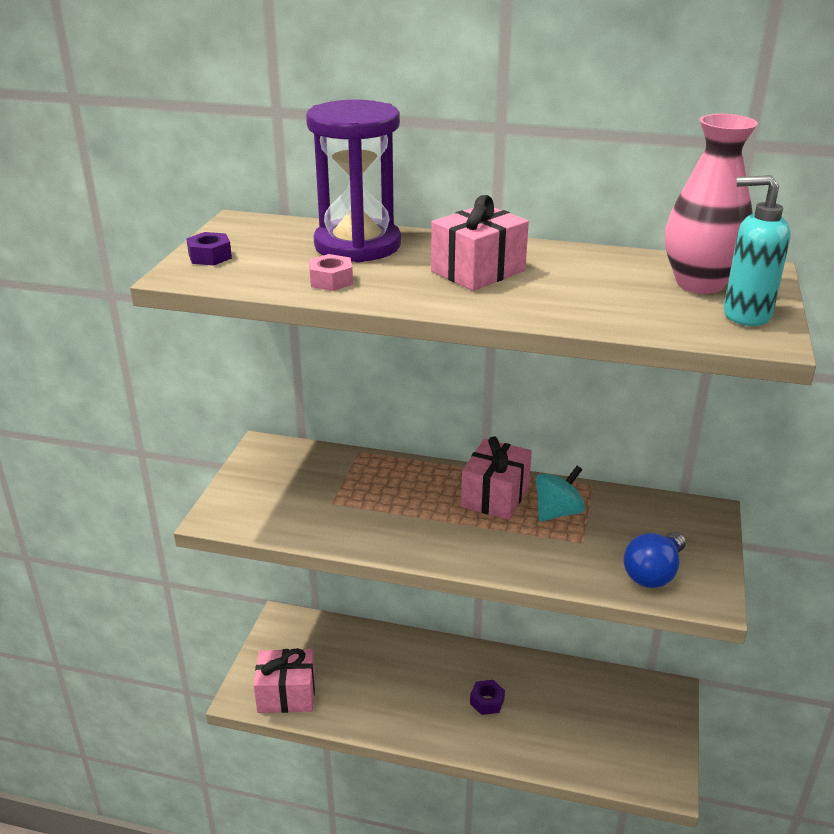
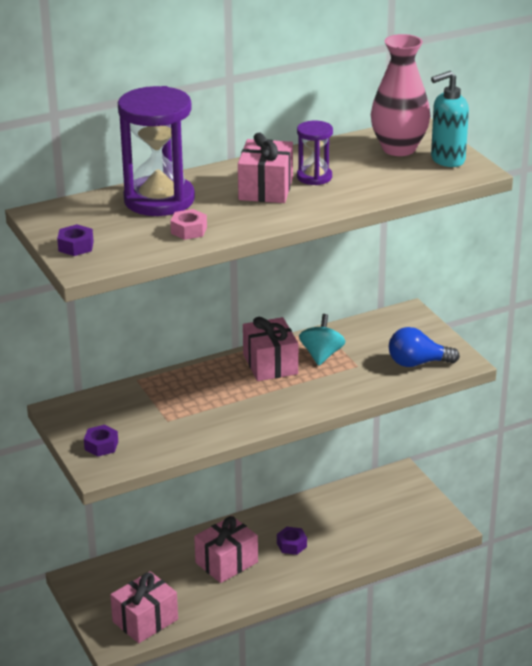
camera: 40 degrees left, 0 degrees up
blue light bulb [623,532,686,588] -> blue light bulb turned 90 degrees clockwise [389,327,460,367]
none -> purple nut [84,425,118,457]
none -> pink gift [194,516,258,583]
none -> purple hourglass [297,121,333,185]

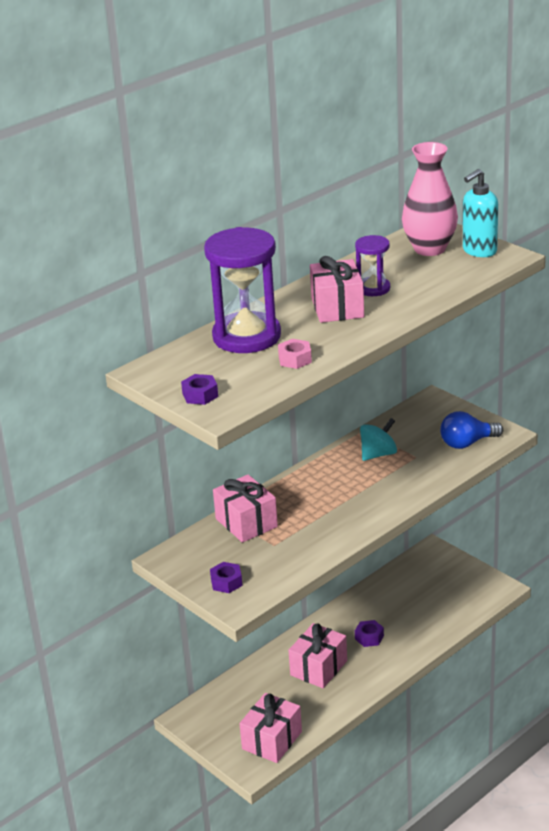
camera: 15 degrees left, 0 degrees up
pink gift [243,317,298,381] -> pink gift moved to [213,474,278,543]
turquoise spinning top [299,314,345,366] -> turquoise spinning top turned 60 degrees clockwise [360,418,397,461]

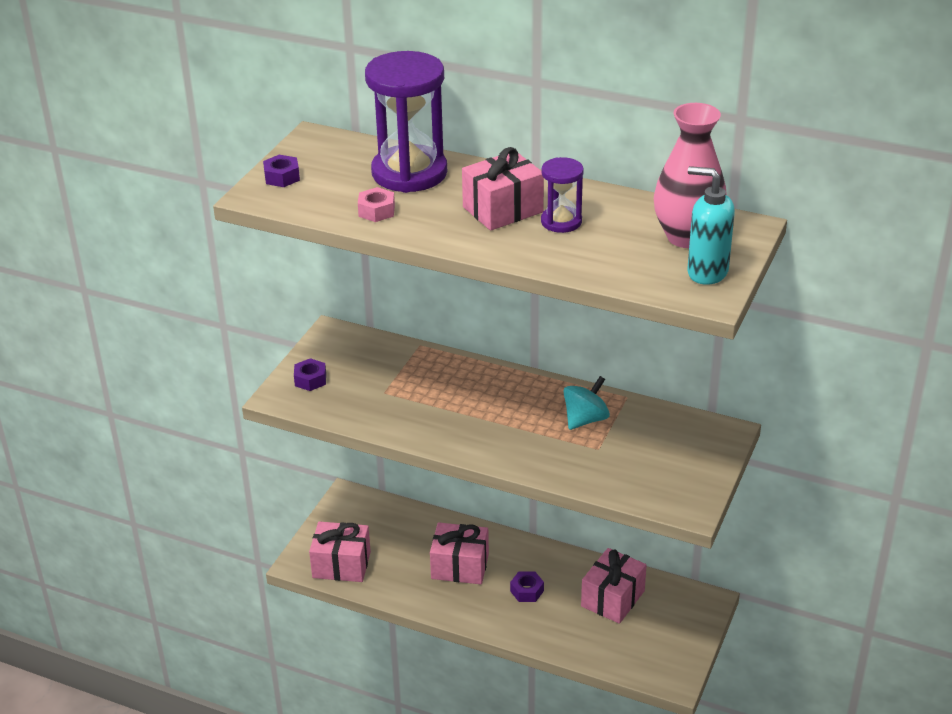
camera: 65 degrees right, 5 degrees up
pink gift [213,474,278,543] -> pink gift moved to [581,548,647,624]
turquoise spinning top [360,418,397,461] -> turquoise spinning top turned 75 degrees counterclockwise [563,376,610,430]
blue light bulb [440,411,503,449] -> none

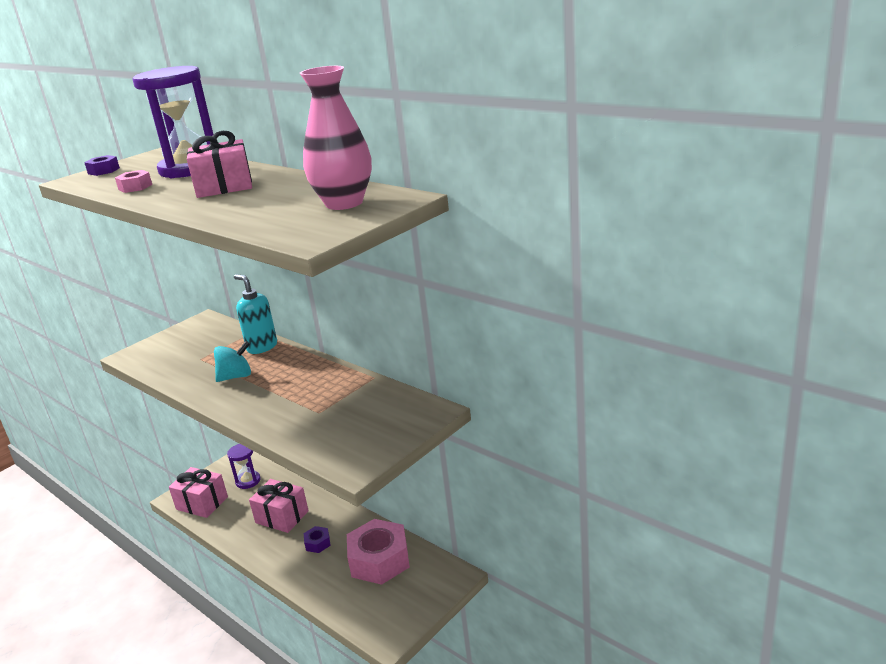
camera: 20 degrees right, 10 degrees down
purple nut [294,358,326,391] -> none
purple hourglass [541,157,584,233] -> purple hourglass moved to [227,444,261,489]
turquoise spinning top [563,376,610,430] -> turquoise spinning top moved to [214,341,251,382]
pink gift [581,548,647,624] -> pink nut [347,519,410,585]
turquoise soap dispenser [687,166,735,285] -> turquoise soap dispenser moved to [234,274,277,354]

